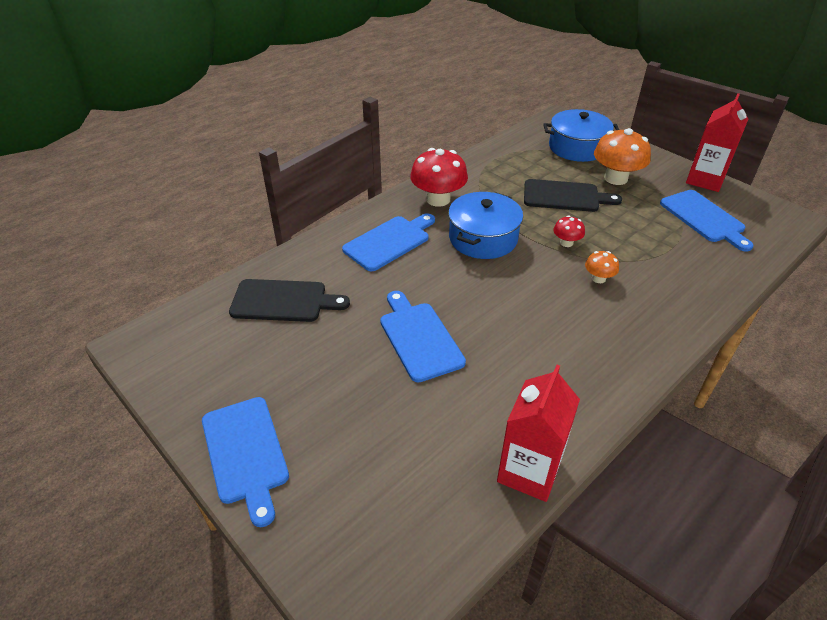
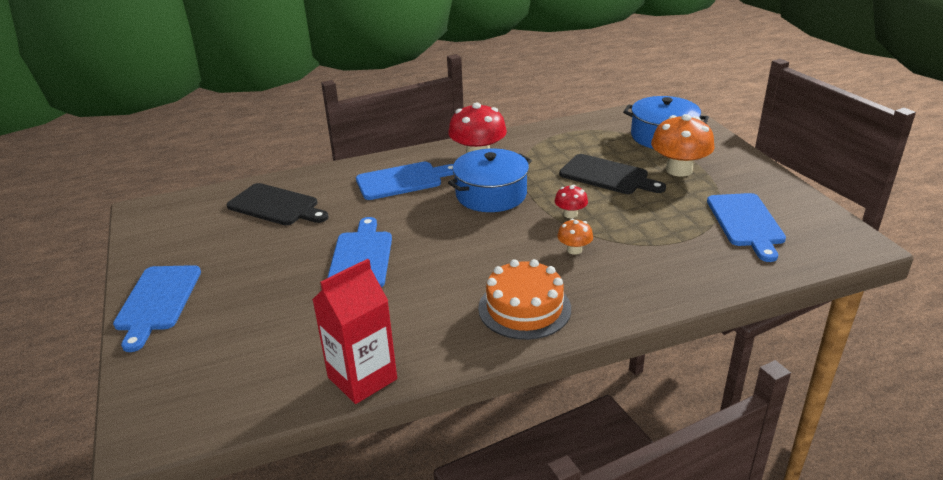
camera: 25 degrees right, 10 degrees down
red carton [686,93,748,192] -> none
none -> orange cake [478,259,571,340]

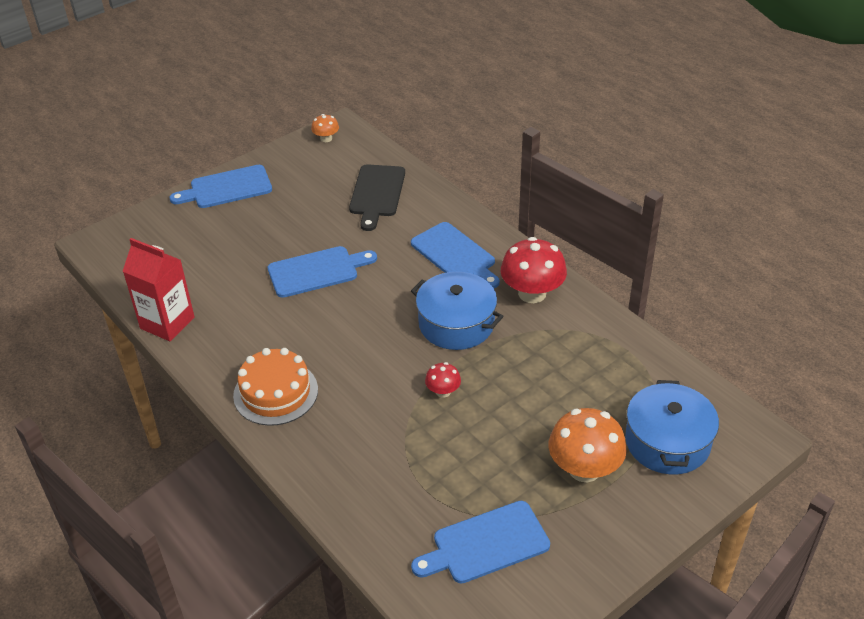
camera: 70 degrees right, 10 degrees up
orange mushroom [557,219,593,255] -> orange mushroom moved to [311,114,339,142]
black cutting board [559,154,666,194] -> none

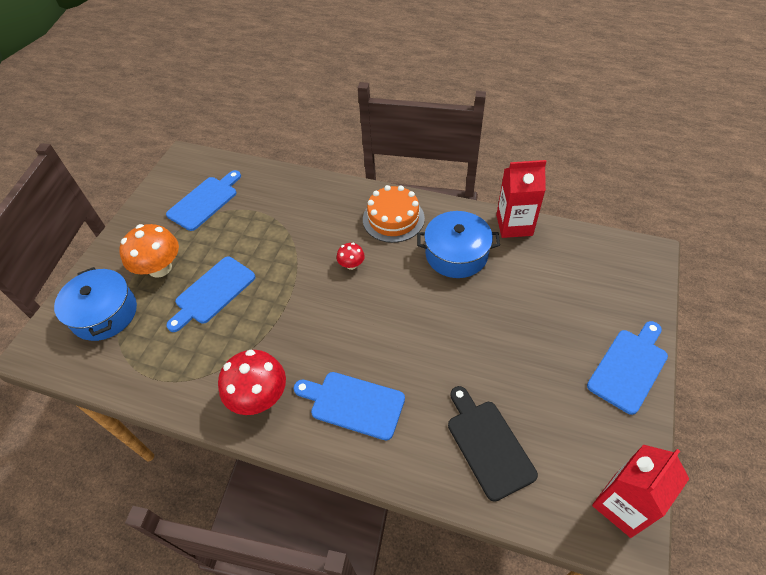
camera: 150 degrees right, 10 degrees up
blue cutting board [268,246,377,298] -> blue cutting board moved to [166,256,255,332]
orange mushroom [311,114,339,142] -> red carton [592,444,689,538]
blue pot [411,272,503,350] -> blue pot moved to [417,211,500,278]
red mushroom [425,362,461,398] -> red mushroom moved to [337,243,365,270]

